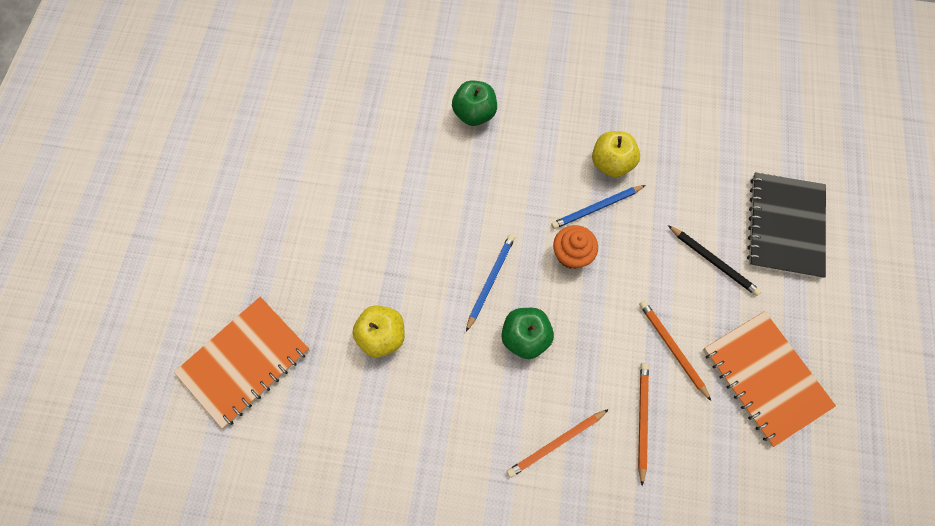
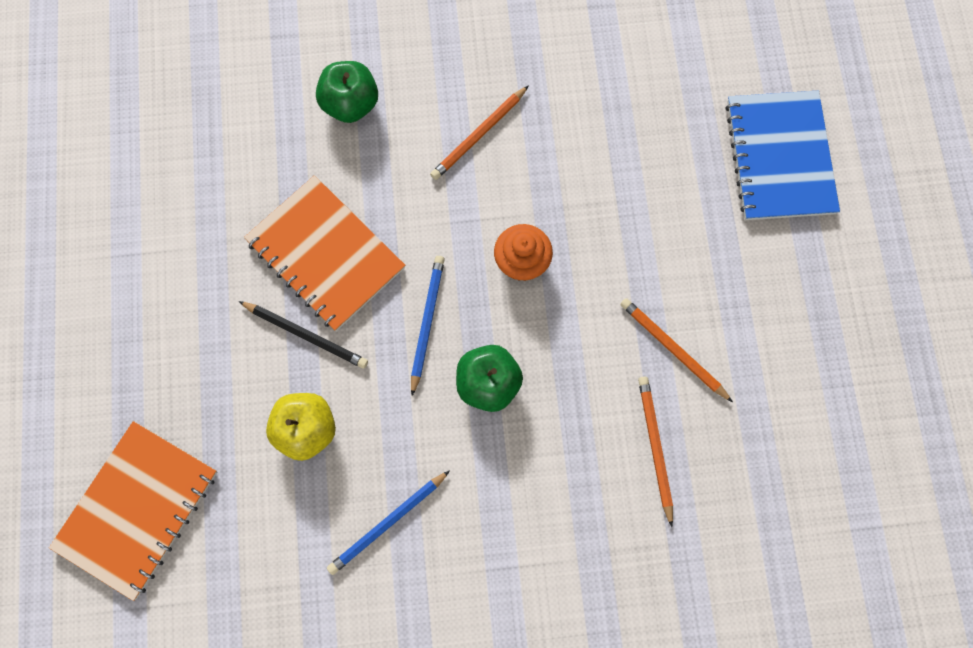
camera: 15 degrees left, 5 degrees up
orange pencil [507,409,609,478] -> orange pencil moved to [430,85,529,180]
blue pencil [551,185,646,229] -> blue pencil moved to [327,470,450,575]
yellow apple [592,131,640,178] -> none
black pencil [668,225,761,296] -> black pencil moved to [239,301,368,368]
orange notebook [703,311,836,447] -> orange notebook moved to [244,175,405,331]
black notebook [747,173,826,279] -> blue notebook [725,91,840,220]

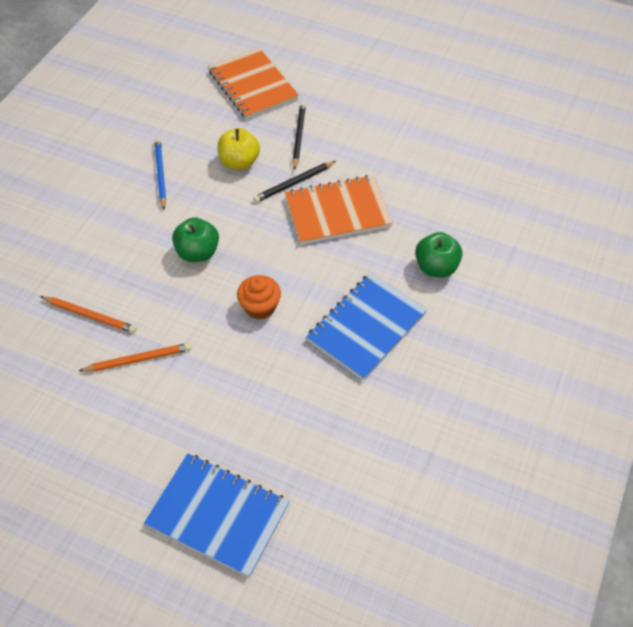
camera: 120 degrees right, 20 degrees down
blue pencil [411,256,445,396] -> none
orange pencil [430,85,529,180] -> blue notebook [306,273,427,380]
none -> black pencil [292,102,306,170]

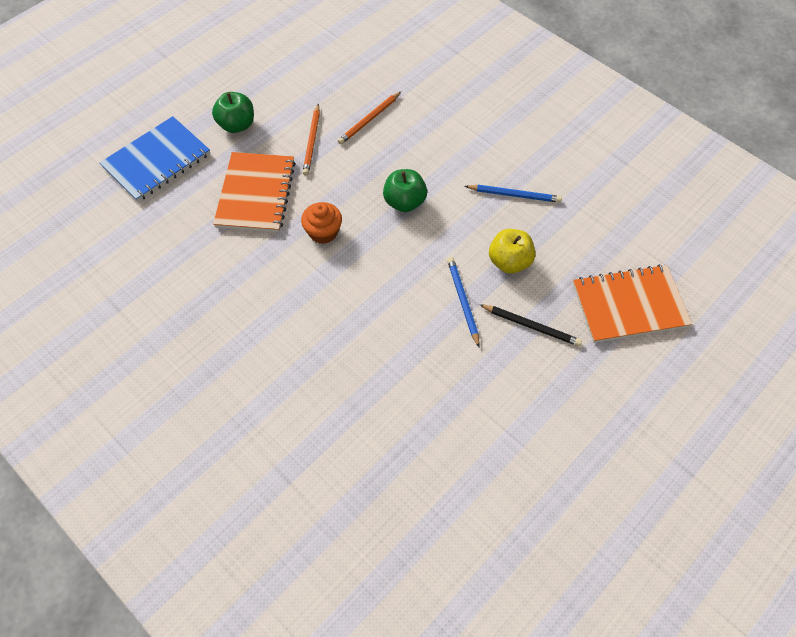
camera: 110 degrees right, 5 degrees up
black pencil [253,161,336,203] -> blue pencil [447,257,480,347]
orange notebook [285,175,393,245] -> orange notebook moved to [213,152,296,232]
blue notebook [306,273,427,380] -> none
green apple [415,232,463,277] -> green apple moved to [212,92,254,133]

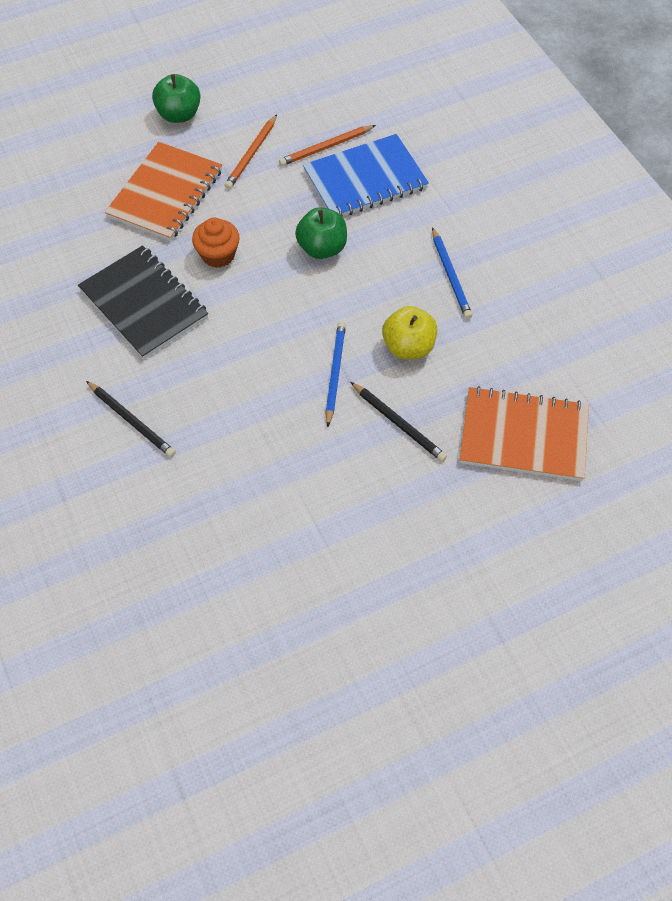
camera: 20 degrees right, 0 degrees up
blue notebook [100,116,210,202] -> blue notebook moved to [303,134,429,217]
blue pencil [465,185,562,203] -> blue pencil turned 45 degrees clockwise [432,227,472,319]
none -> black notebook [78,245,208,359]
none -> black pencil [86,381,176,457]

